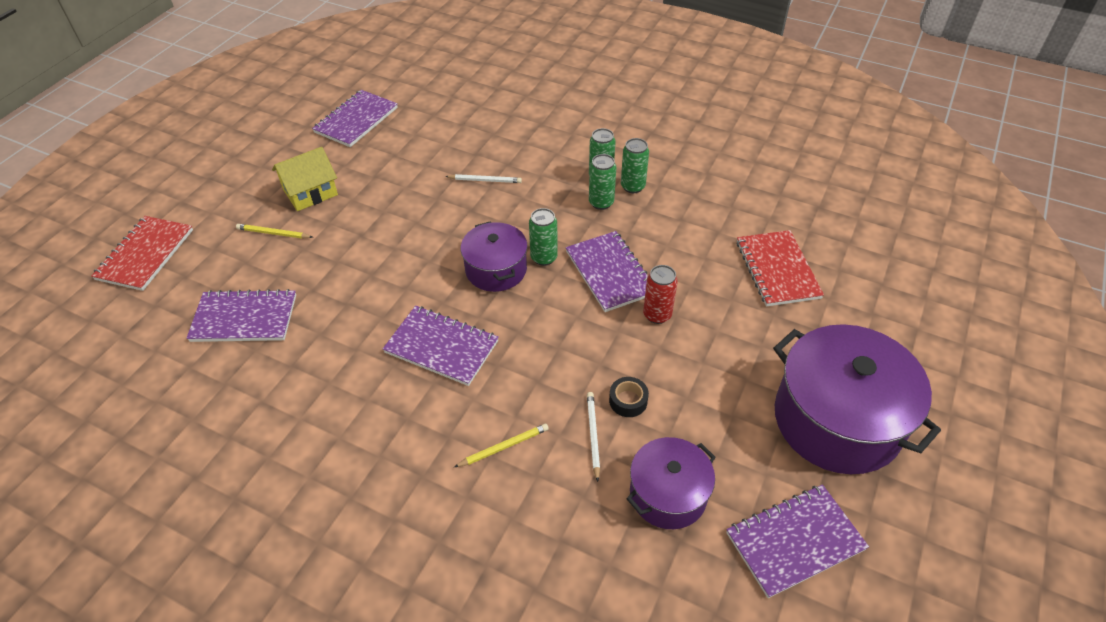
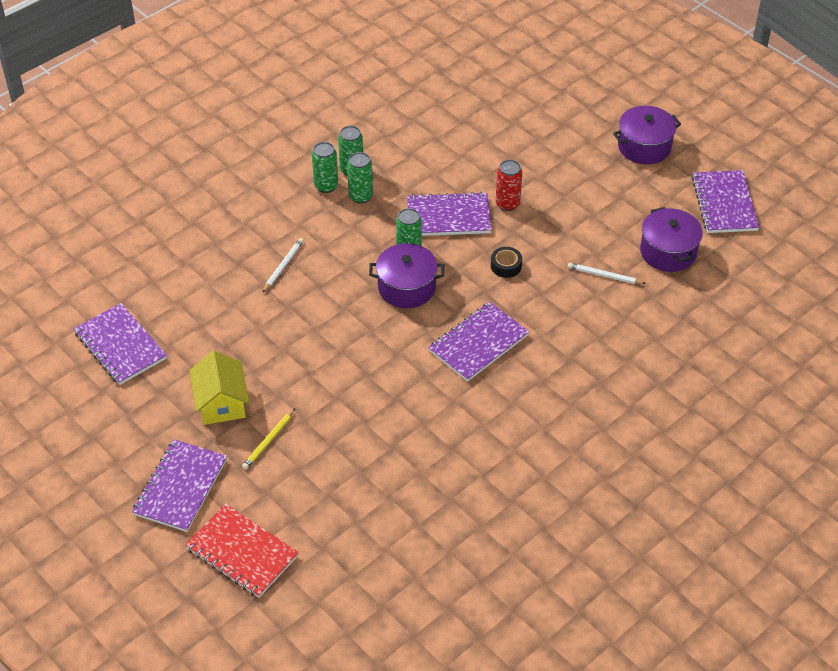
camera: 70 degrees left, 0 degrees up
purple notebook [186,289,296,342] -> purple notebook moved to [132,439,227,532]
yellow pencil [454,424,549,467] -> none
black tape [609,377,649,417] -> black tape moved to [491,247,522,278]
red notebook [737,230,824,306] -> none
purple pot [773,324,941,474] -> purple pot [613,106,681,165], size x0.57

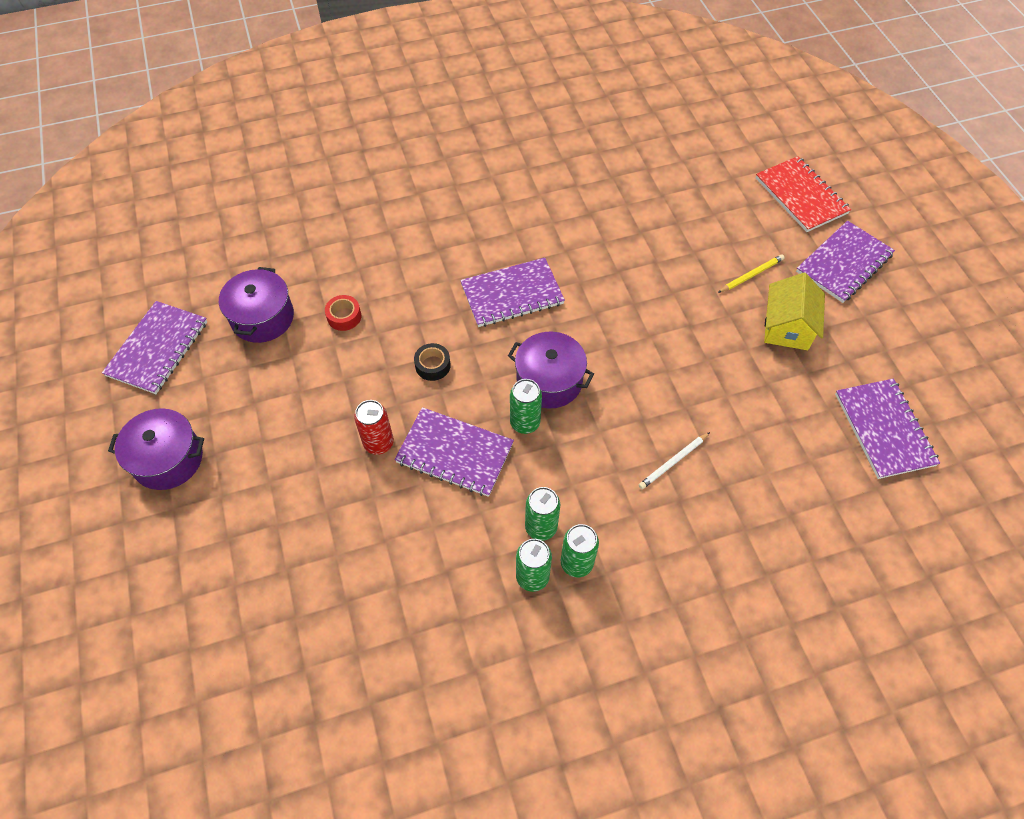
camera: 155 degrees left, 10 degrees up
white pencil [568,263,646,284] -> red tape [325,295,361,331]

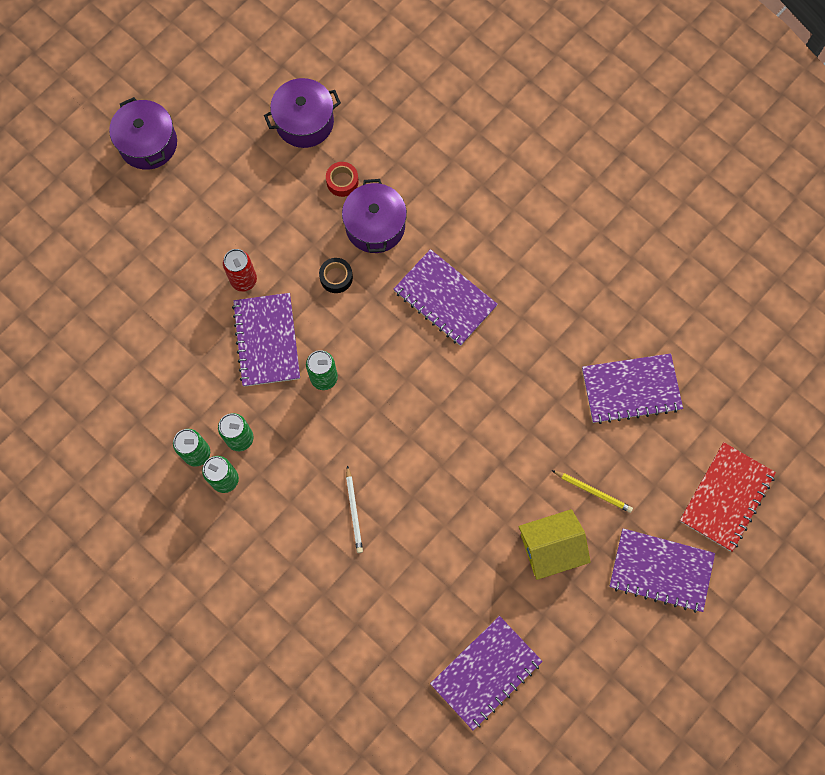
camera: 60 degrees right, 15 degrees up
purple notebook [102,301,207,394] -> purple notebook moved to [582,353,683,424]
purple pot [508,332,594,408] -> purple pot moved to [342,179,407,253]
white pencil [639,432,710,489] -> white pencil turned 120 degrees counterclockwise [346,465,363,553]

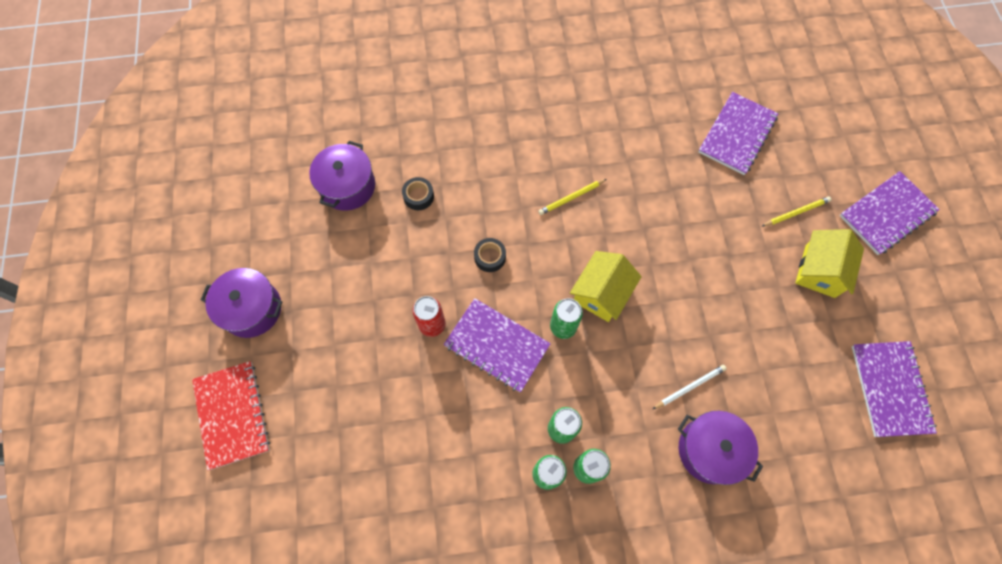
camera: 50 degrees left, 5 degrees down
red tape [326,162,359,197] -> black tape [402,177,434,210]
purple pot [342,179,407,253] -> purple pot moved to [678,411,763,485]
white pencil [346,465,363,553] -> white pencil turned 60 degrees counterclockwise [653,365,727,409]
purple notebook [394,249,498,346] -> yellow pencil [538,179,607,215]
red notebook [679,442,776,552] -> red notebook moved to [192,361,270,470]
none -> yellow house [570,251,642,322]

